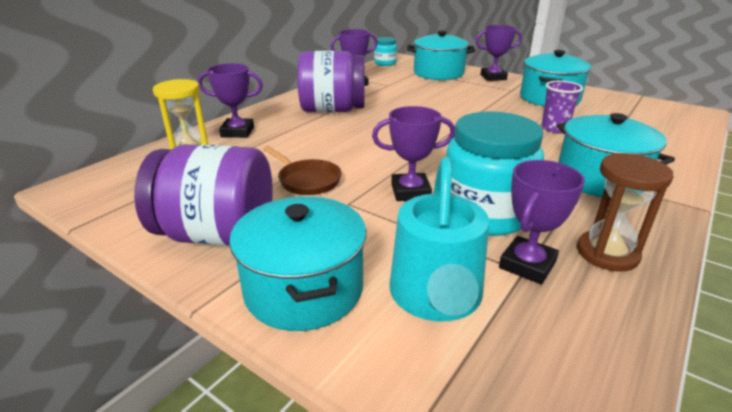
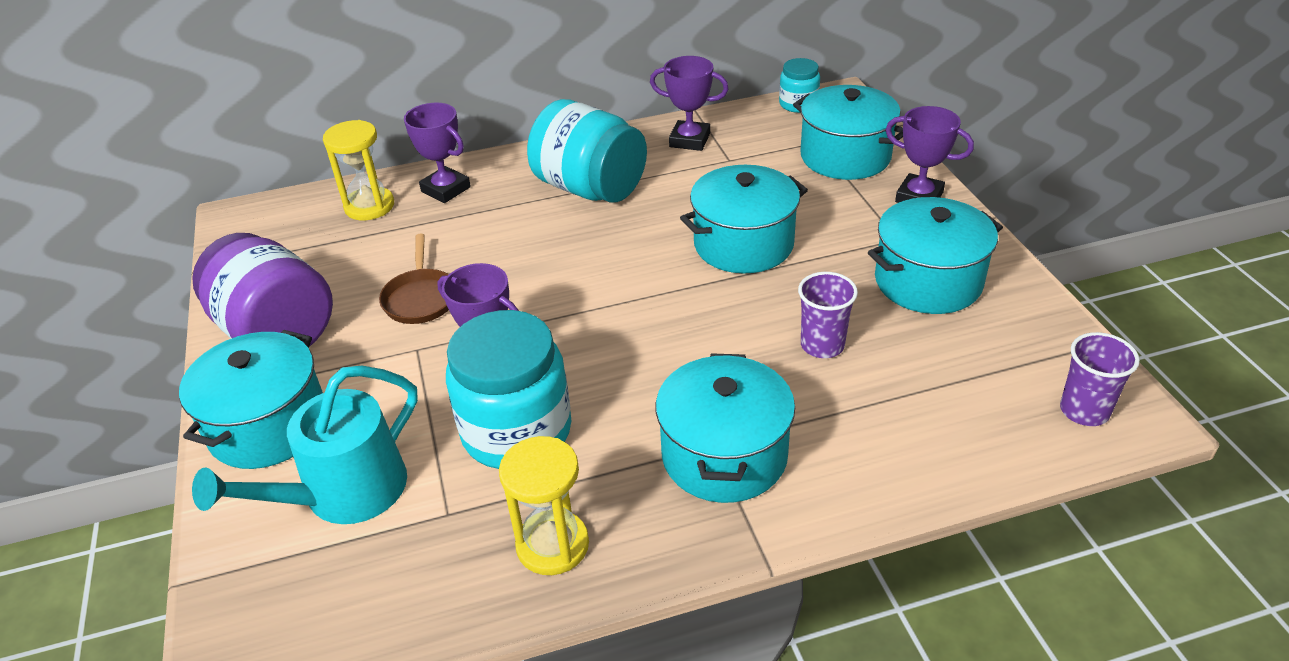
camera: 40 degrees right, 10 degrees up
purple jar [297,51,364,112] -> turquoise jar [527,99,647,203]
purple trophy [499,160,585,285] -> none
brown hourglass [577,153,673,272] -> yellow hourglass [499,436,589,575]
none -> turquoise pot [680,165,808,273]
none -> purple cup [1060,332,1140,426]

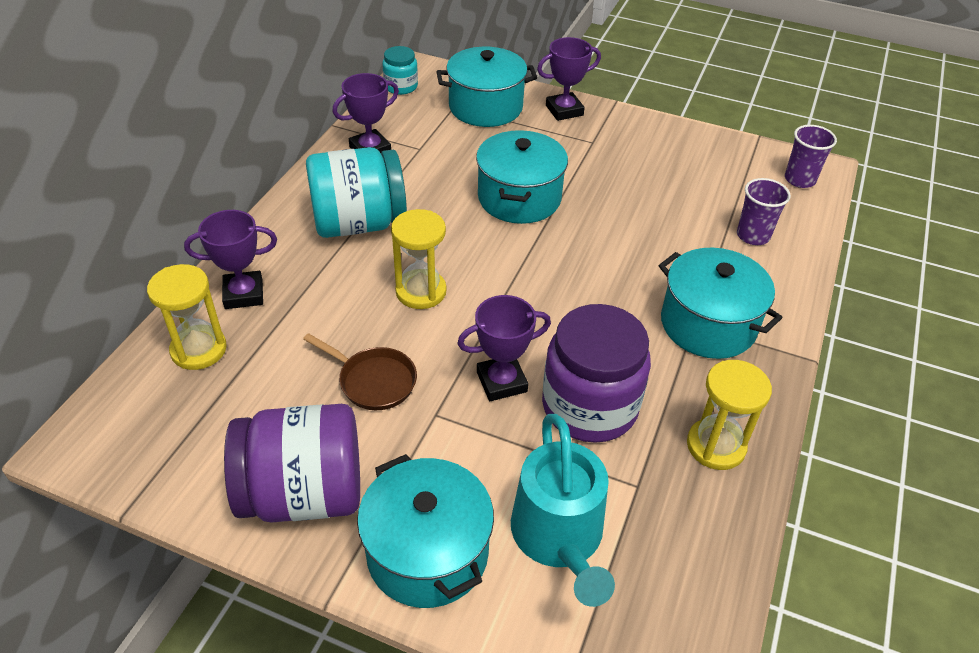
camera: 55 degrees left, 5 degrees up
turquoise jar [446,310,572,469] -> purple jar [542,304,651,443]
purple cup [798,272,858,358] -> purple cup moved to [737,178,791,245]
turquoise pot [868,197,1003,314] -> none
none -> yellow hourglass [391,209,447,309]

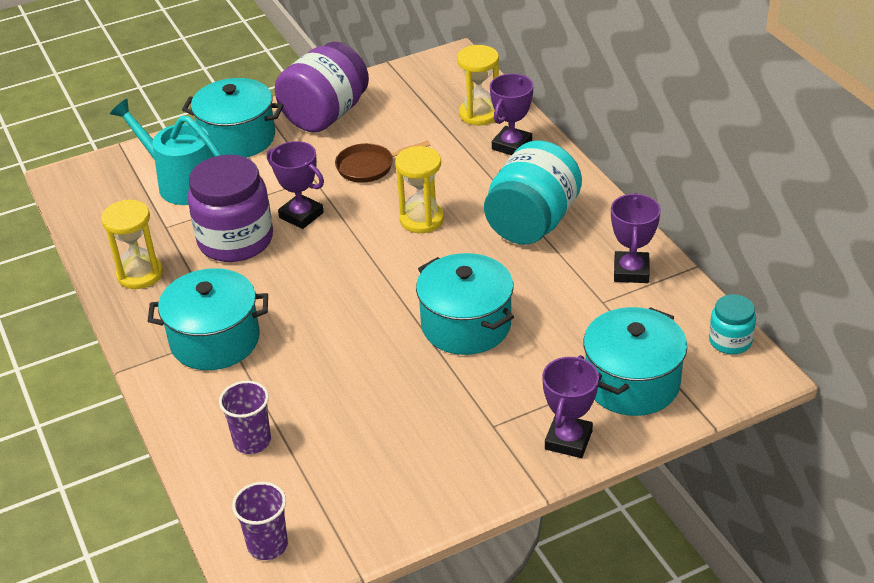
camera: 135 degrees right, 5 degrees down
purple trophy [457,295,551,401] -> purple trophy turned 75 degrees counterclockwise [267,141,324,229]

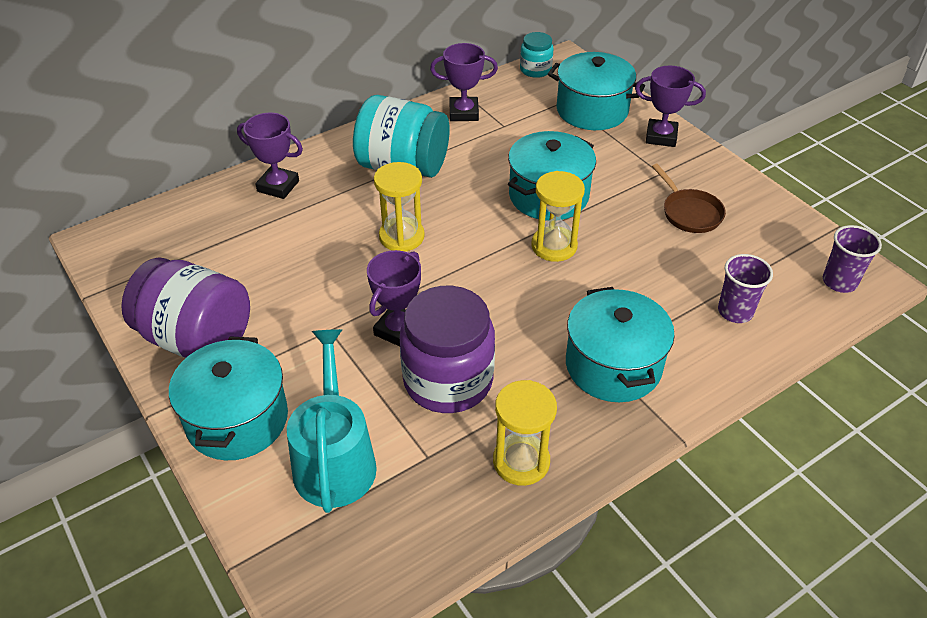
camera: 100 degrees left, 5 degrees up
turquoise watering can [110,99,222,205] -> turquoise watering can turned 150 degrees clockwise [287,329,377,513]
brown pan [335,141,430,183] -> brown pan moved to [652,164,726,233]
yellow hourglass [457,45,499,125] -> yellow hourglass moved to [532,171,585,262]

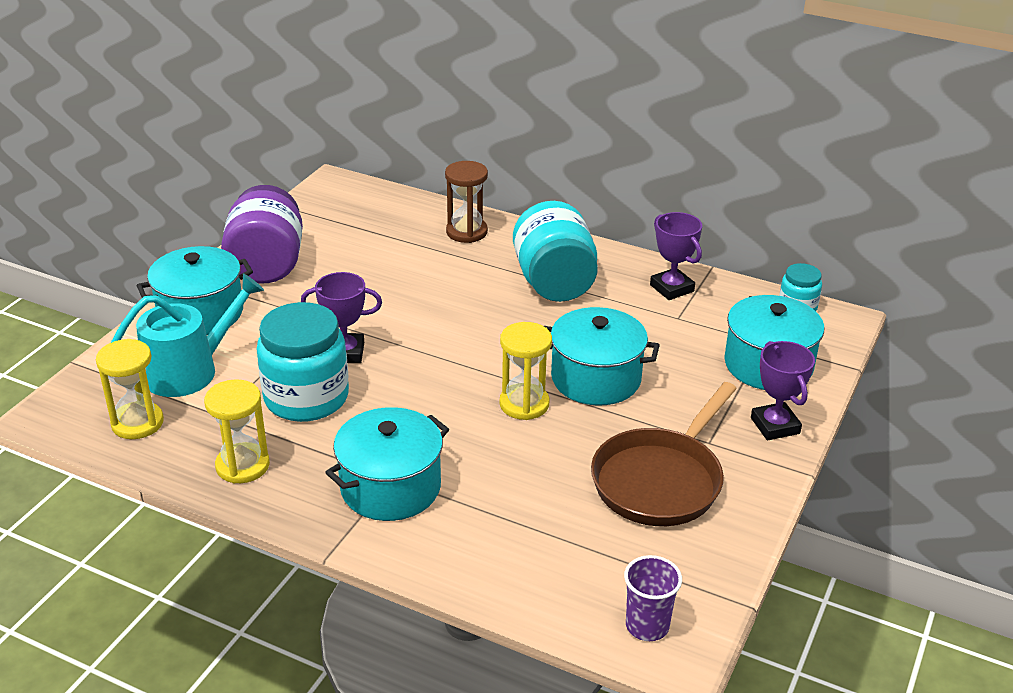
camera: 60 degrees right, 10 degrees down
purple trophy [237,113,303,199] -> brown hourglass [445,161,488,243]
yellow hourglass [374,162,425,252] -> yellow hourglass moved to [96,339,164,439]
purple jar [400,286,495,413] -> turquoise jar [257,302,349,422]
brown pan [652,164,726,233] -> brown pan [591,382,737,526], size x1.77
purple cup [718,254,773,323] -> none

